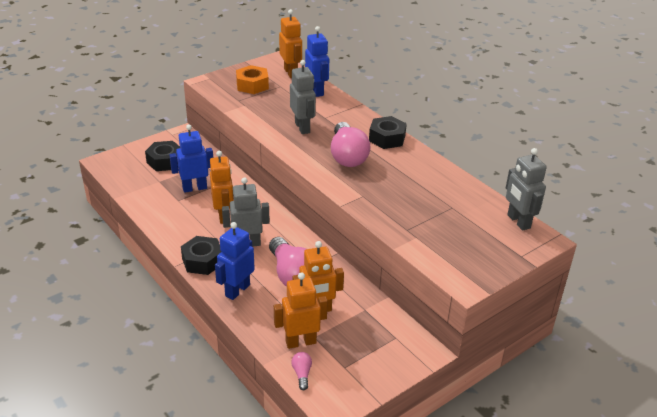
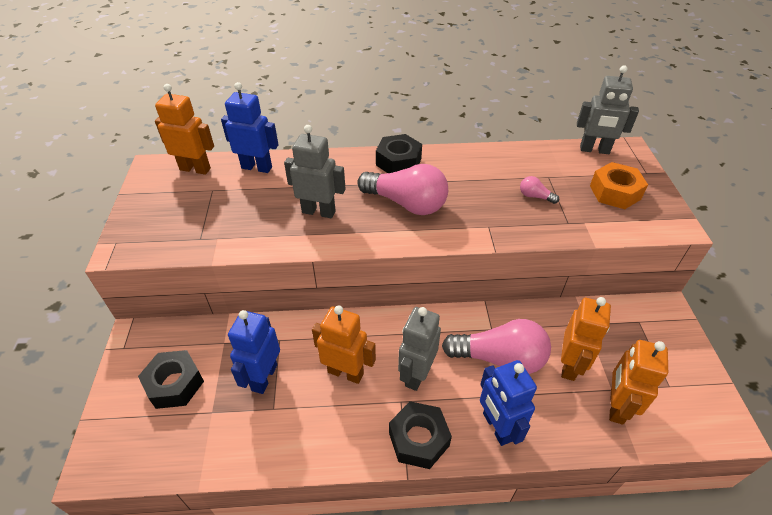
camera: 55 degrees left, 10 degrees up
orange nut [236,65,269,94] -> orange nut moved to [590,162,648,209]
pink light bulb [291,352,312,390] -> pink light bulb moved to [520,176,559,204]

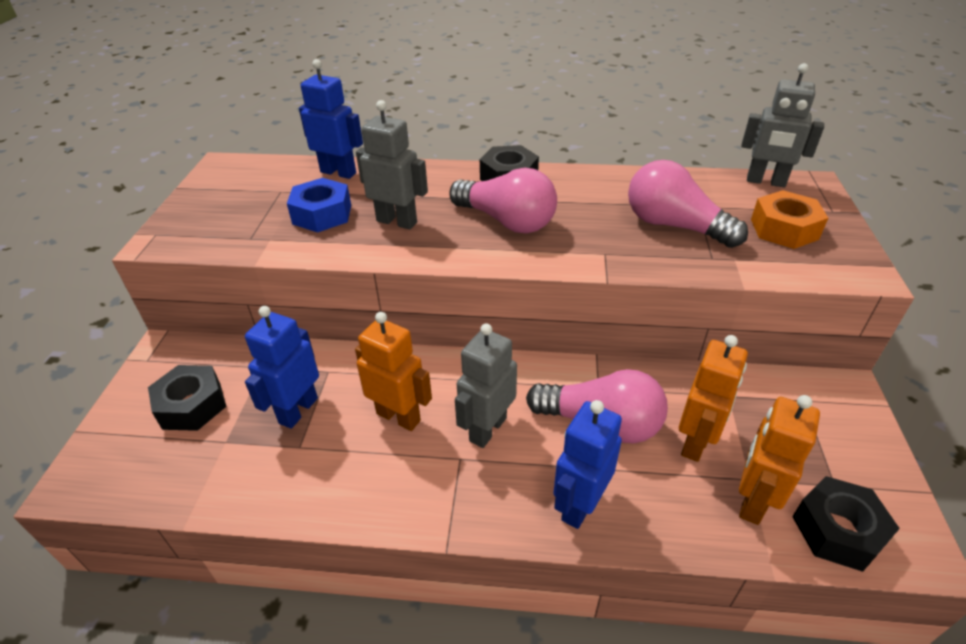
camera: 10 degrees right, 5 degrees down
orange robot [155,84,214,175] -> none
black nut [389,401,452,469] -> black nut moved to [792,476,900,572]
blue robot [480,360,537,446] -> blue robot turned 45 degrees clockwise [553,400,622,529]
pink light bulb [520,176,559,204] -> pink light bulb [628,160,748,248], size x2.32
none -> blue nut [287,178,351,232]

